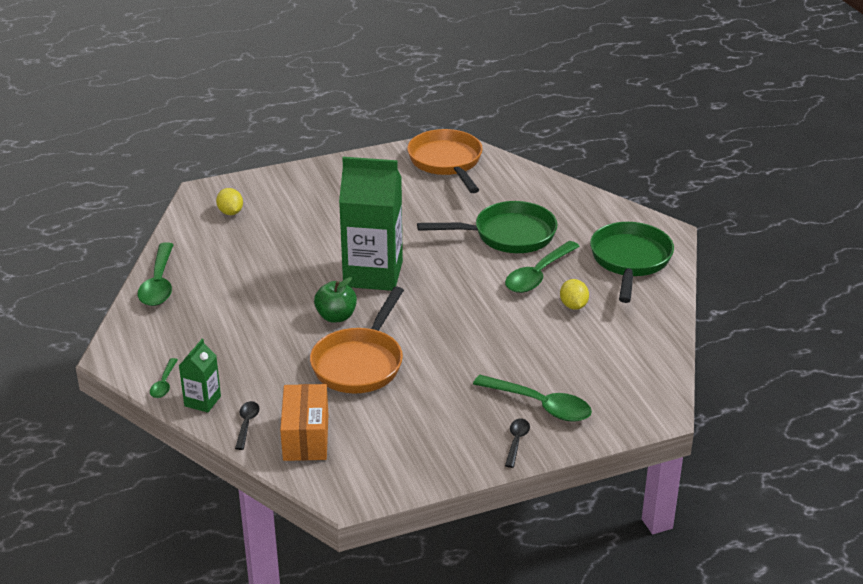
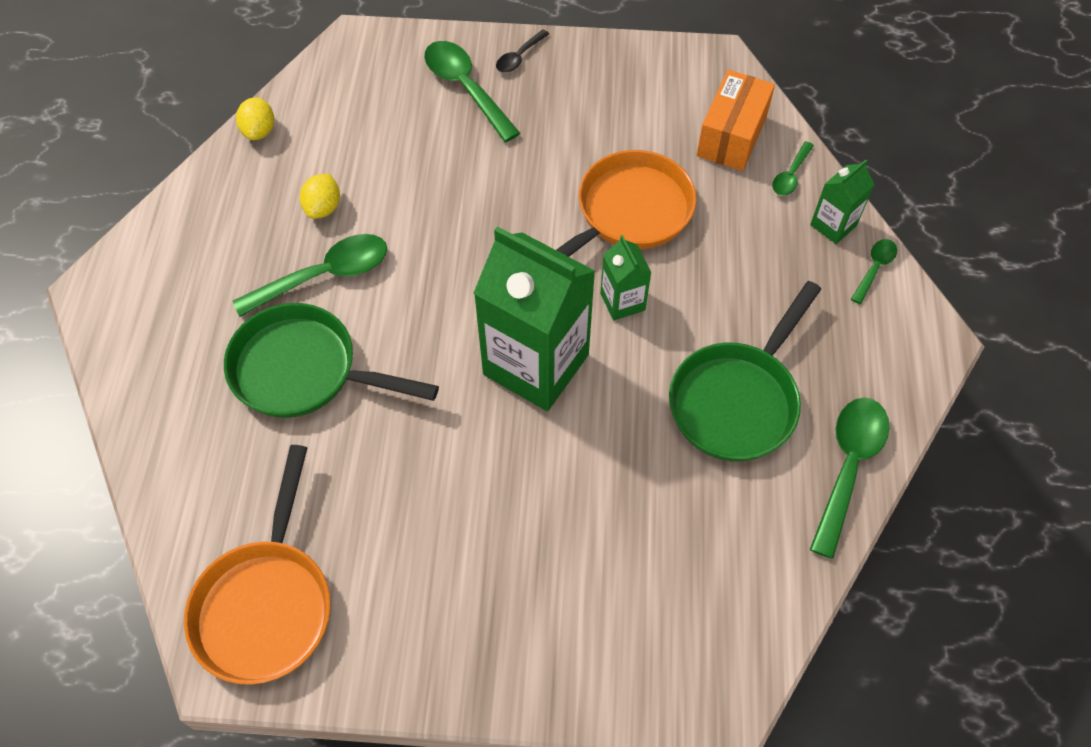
camera: 155 degrees left, 25 degrees up
yellow lemon [216,188,243,215] -> yellow lemon moved to [236,97,274,140]
black spoon [235,401,260,450] -> green spoon [772,141,814,196]
green apple [314,277,357,323] -> green carton [600,235,652,320]
green pan [590,222,674,303] -> green pan moved to [669,281,821,462]

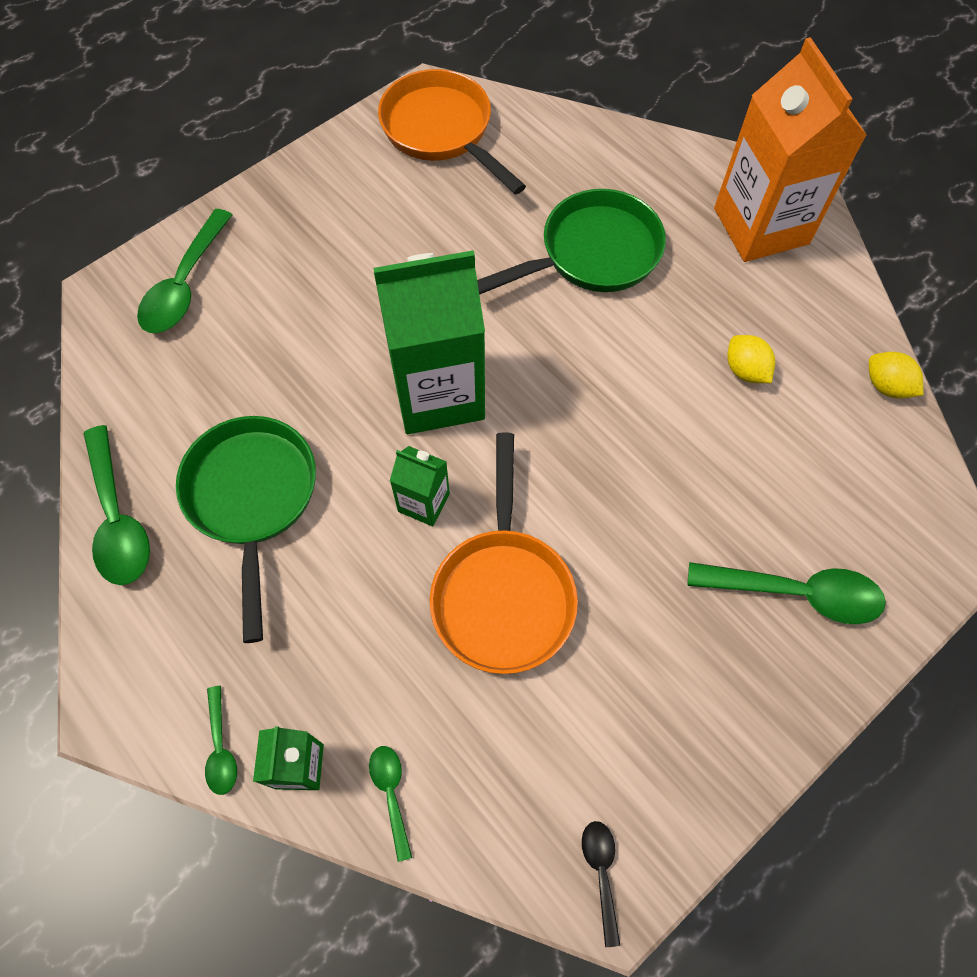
camera: 135 degrees right, 5 degrees up
green spoon [233,234,387,317] -> green spoon moved to [137,209,232,333]
black spoon [496,29,549,73] -> black spoon moved to [582,821,620,947]
orange box [697,70,775,171] -> none
none -> orange carton [714,37,867,262]

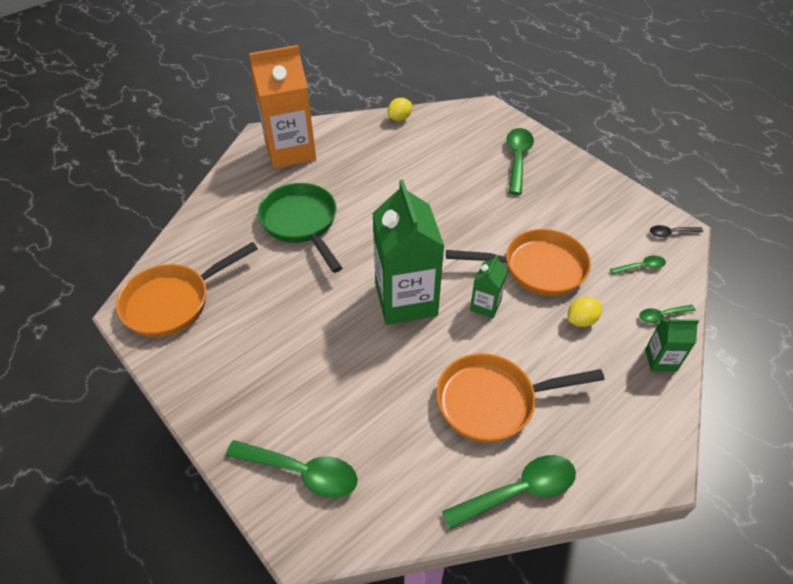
camera: 90 degrees left, 15 degrees down
green pan [176,416,316,643] -> orange pan [436,353,605,443]
green spoon [205,686,237,795] -> green spoon moved to [610,255,666,275]
yellow lemon [727,335,775,383] -> yellow lemon moved to [568,297,602,327]

